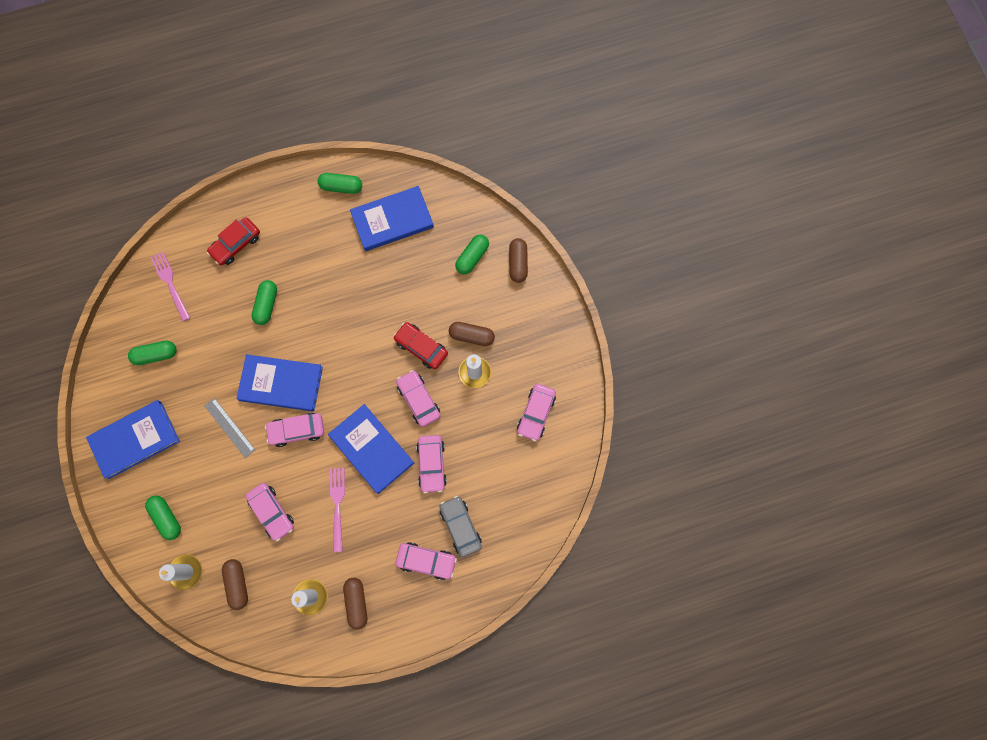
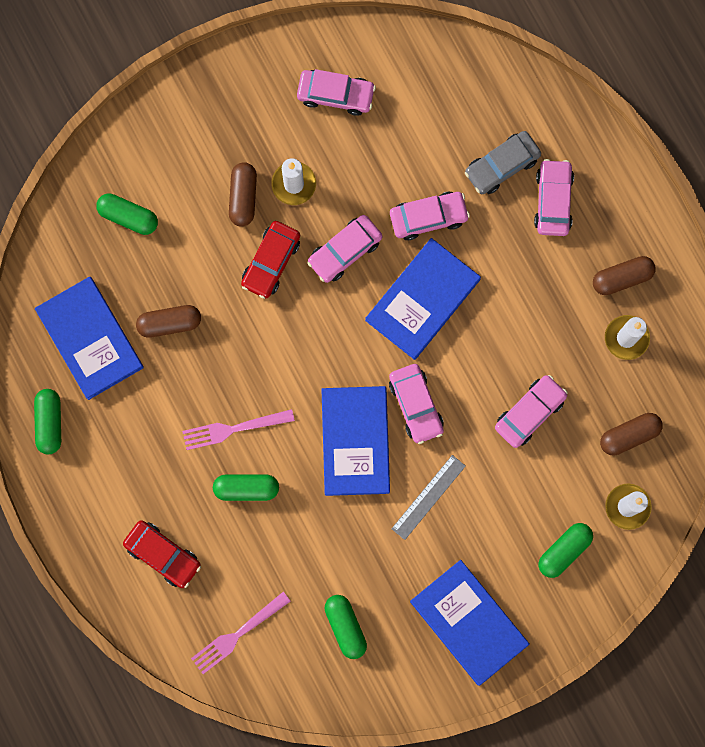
camera: 100 degrees left, 5 degrees up
pink fork [330,468,345,552] -> pink fork moved to [182,409,295,450]
brown capsule [509,238,528,283] -> brown capsule moved to [136,305,201,338]

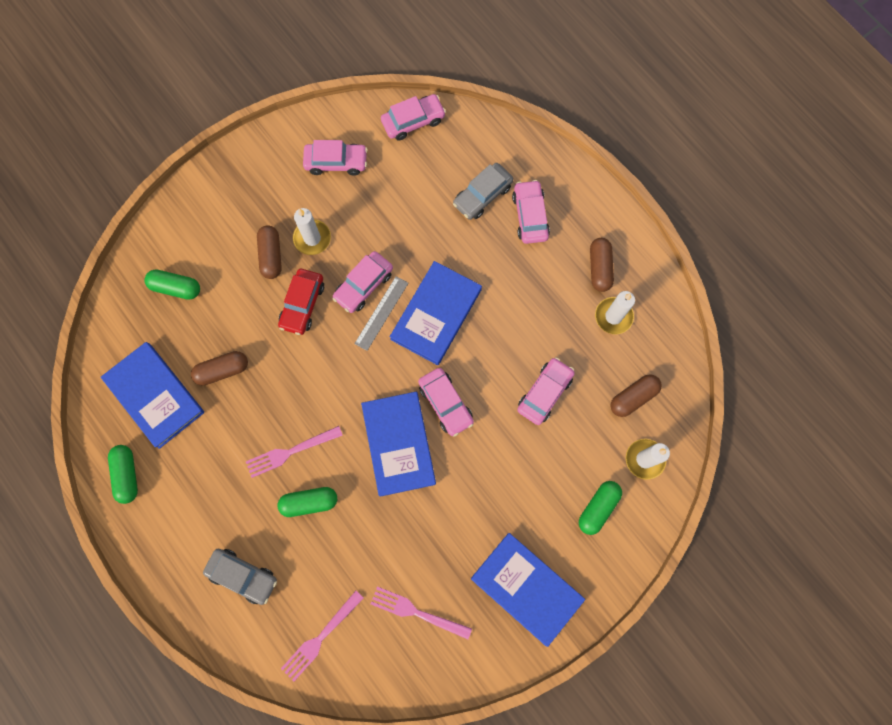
camera: 10 degrees left, 5 degrees down
red car [123,520,201,588] -> grey car [203,549,277,605]
green capsule [325,595,367,659] -> pink fork [371,587,472,639]
pink car [390,192,470,240] -> pink car moved to [381,94,446,141]
grey ruler [392,455,466,540] -> grey ruler moved to [354,276,408,351]
brown capsule [593,256,656,295] -> brown capsule turned 60 degrees counterclockwise [590,238,614,292]

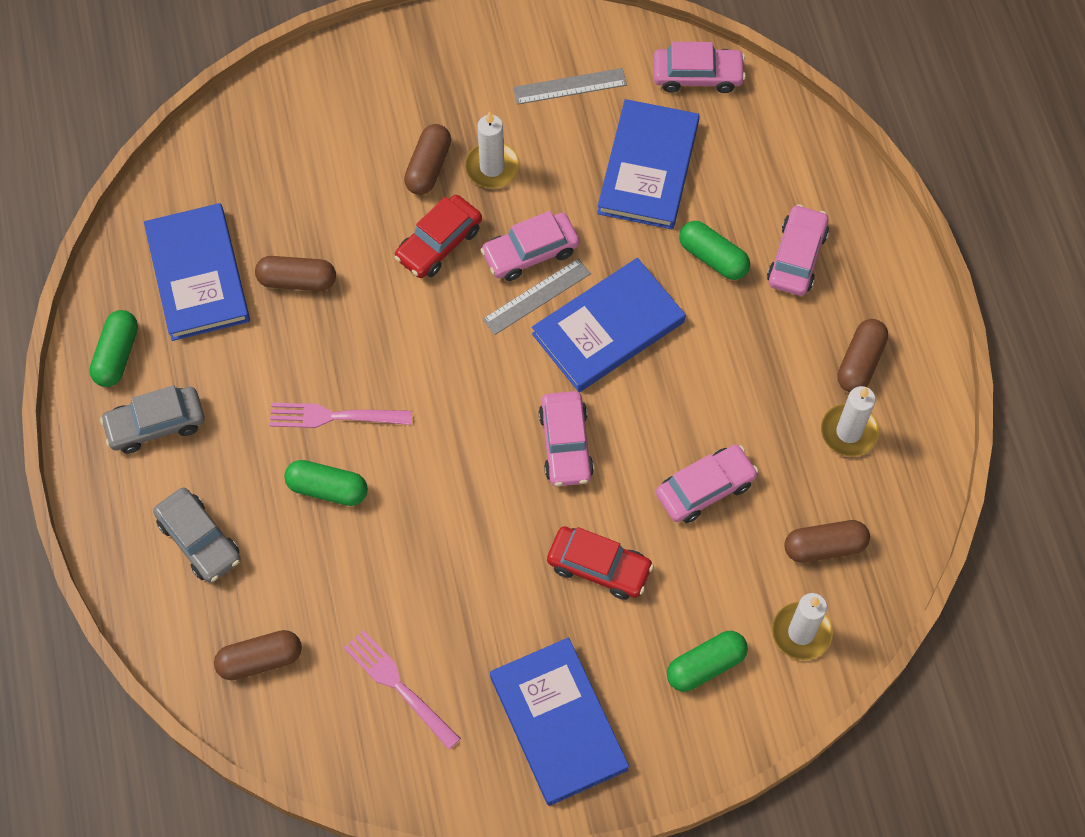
camera: 25 degrees right, 10 degrees down
green capsule [145,269,200,300] -> green capsule moved to [679,221,750,280]
pink fork [281,591,364,682] -> brown capsule [214,630,302,680]
pink car [303,140,367,176] -> grey ruler [513,68,627,105]
blue book [361,392,436,497] -> blue book moved to [597,99,700,229]
grey car [453,163,513,220] -> grey car moved to [100,385,205,454]
none -> red car [547,526,654,600]

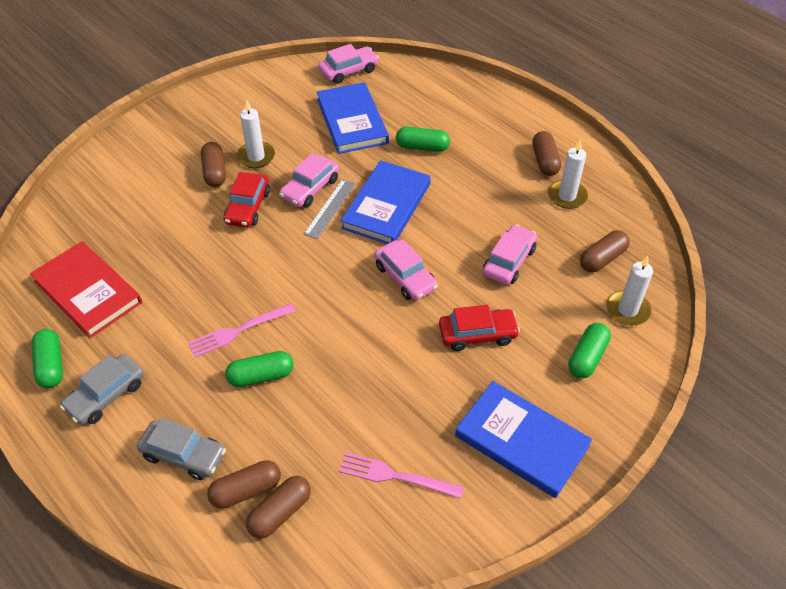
camera: 30 degrees left, 15 degrees down
blue book [144,203,250,341] -> red book [30,241,142,338]
brown capsule [255,256,336,291] -> brown capsule moved to [207,460,281,509]
grey ruler [513,68,627,105] -> none
pink car [767,204,829,296] -> none

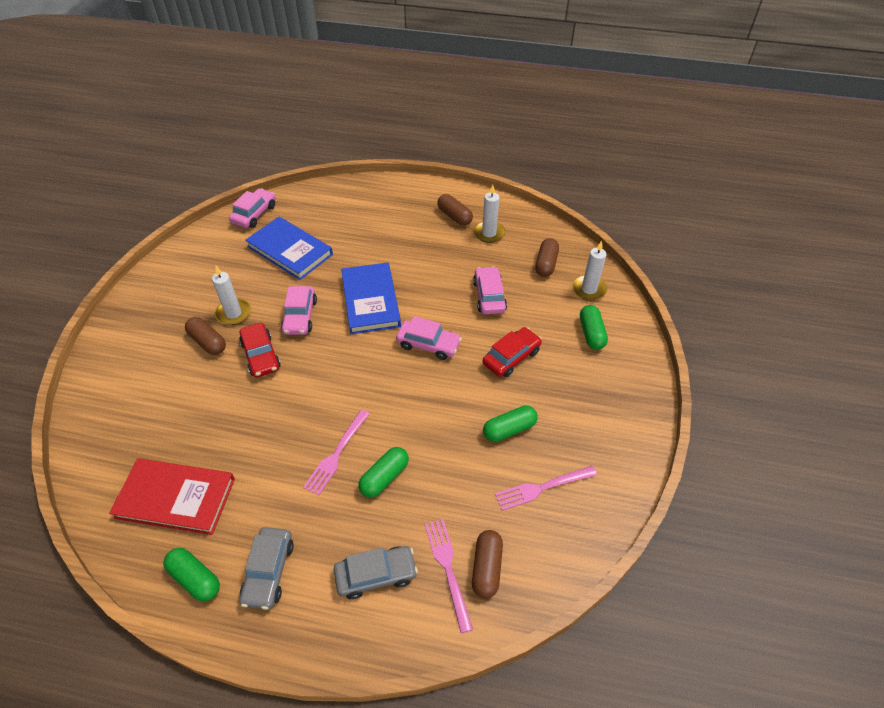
camera: 35 degrees left, 0 degrees up
brown capsule [207,460,281,509] -> pink fork [425,519,473,633]
grey ruler [304,179,356,239] -> none
green capsule [396,127,450,152] -> green capsule moved to [483,405,538,442]
blue book [455,381,592,498] -> none

